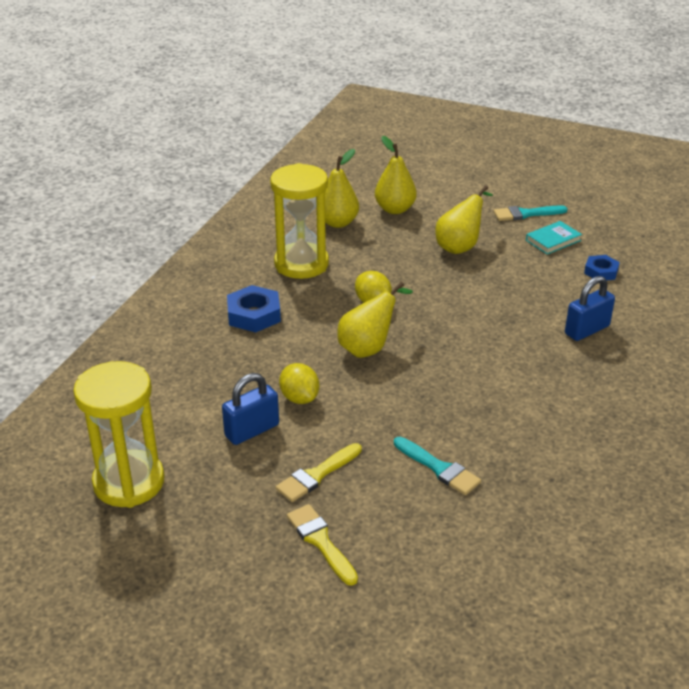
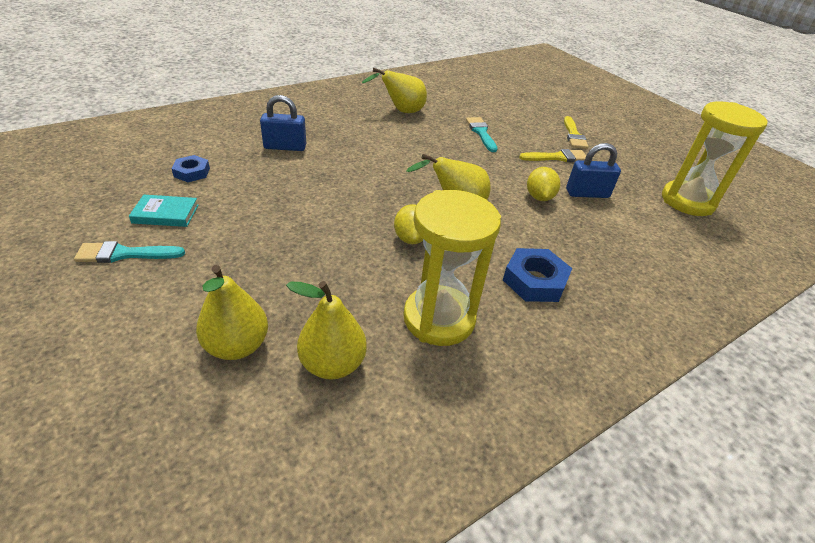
camera: 150 degrees left, 5 degrees up
yellow pear [435,185,493,254] -> yellow pear moved to [362,68,427,113]
turquoise brush [494,205,568,221] -> turquoise brush turned 150 degrees clockwise [74,241,185,263]

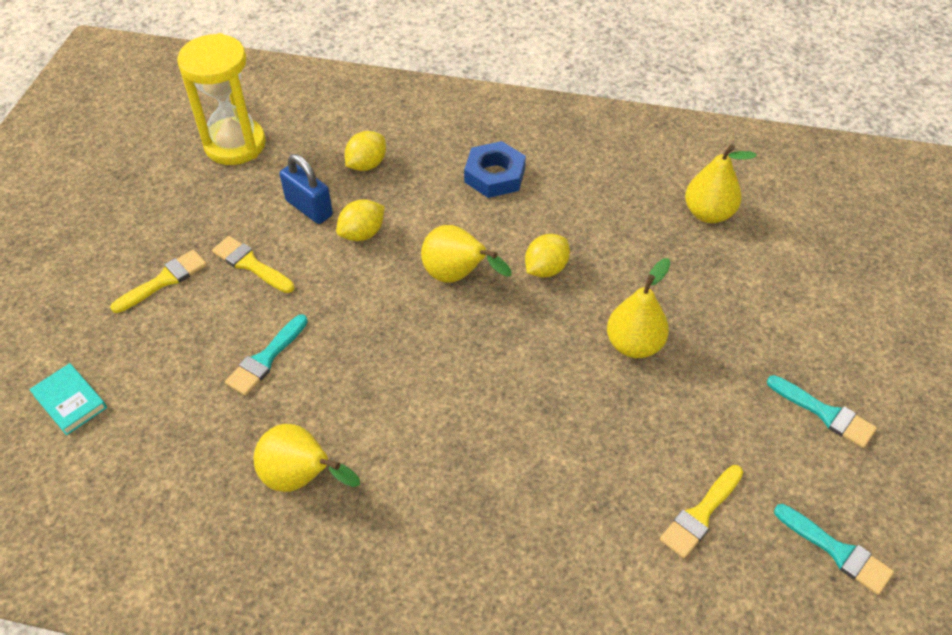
camera: 130 degrees left, 10 degrees up
turquoise book [129,195,199,227] -> turquoise book moved to [29,363,107,435]
blue nut [171,155,210,182] -> yellow brush [660,465,743,558]
yellow pear [196,265,268,360] -> yellow pear moved to [607,258,671,358]
blue padlock [260,95,306,151] -> none
yellow hourglass [403,190,501,346] -> none
none -> yellow lemon [345,131,386,171]
none -> turquoise brush [774,504,894,595]

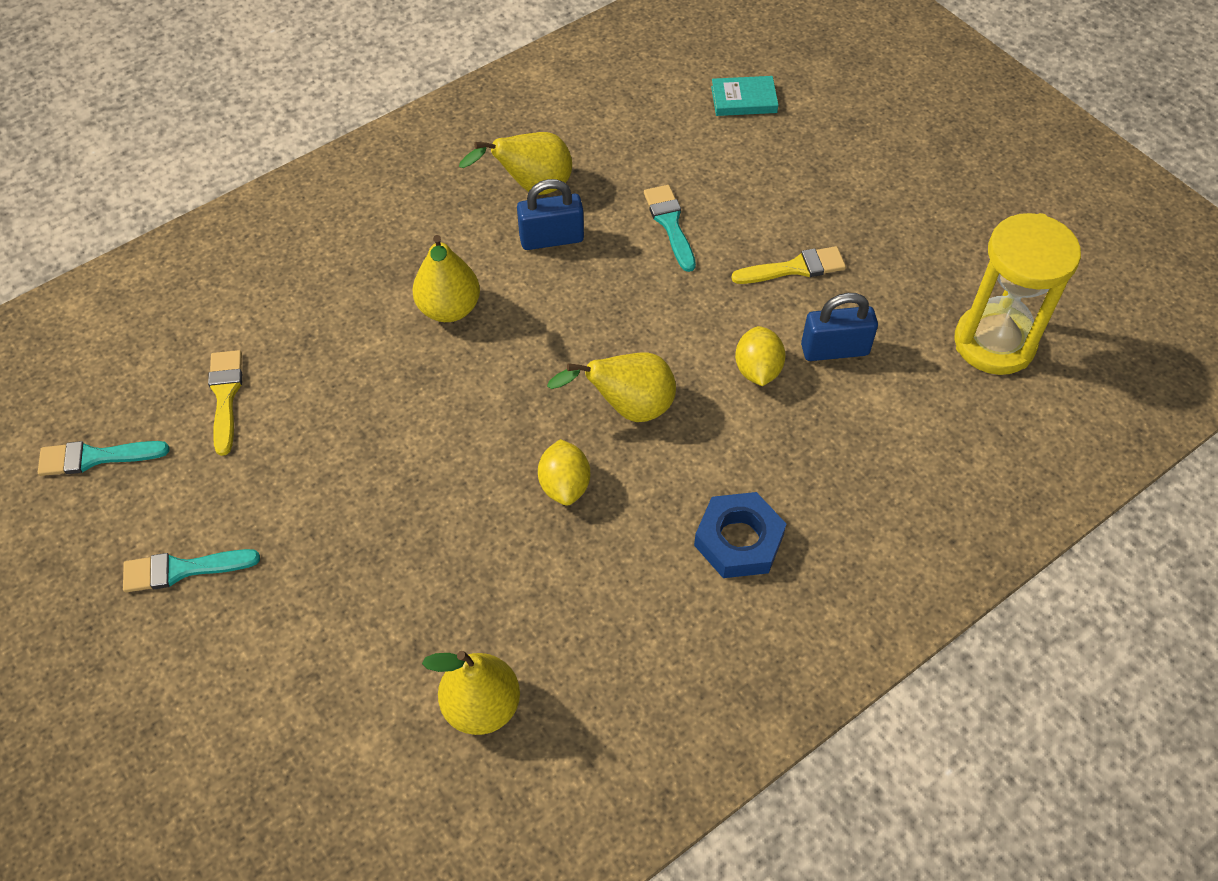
camera: 130 degrees right, 5 degrees up
yellow brush [110,250,207,313] -> none
yellow lemon [345,131,386,171] -> none
yellow pear [607,258,671,358] -> yellow pear moved to [412,235,480,322]
none -> blue padlock [517,179,584,250]

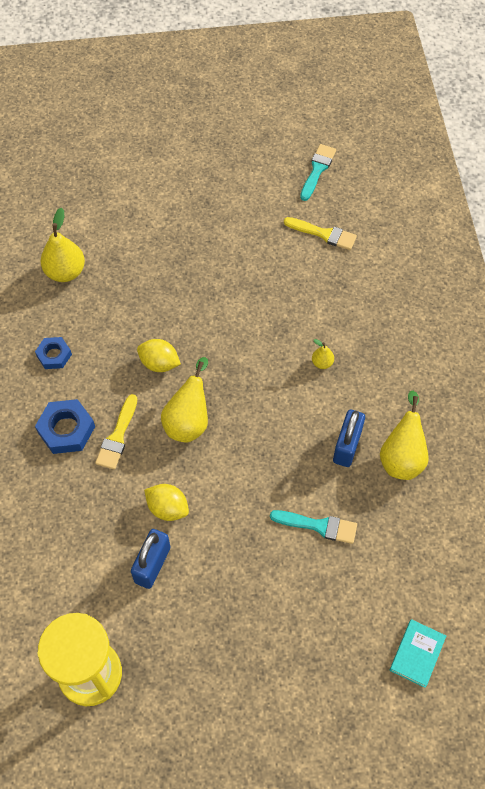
camera: 120 degrees right, 5 degrees up
turquoise brush [123,549,260,592] -> none
yellow pear [412,235,480,322] -> yellow pear [312,339,334,369], size x0.50
yellow brush [731,246,846,284] -> yellow brush moved to [95,394,137,470]
none -> blue nut [35,337,72,369]

